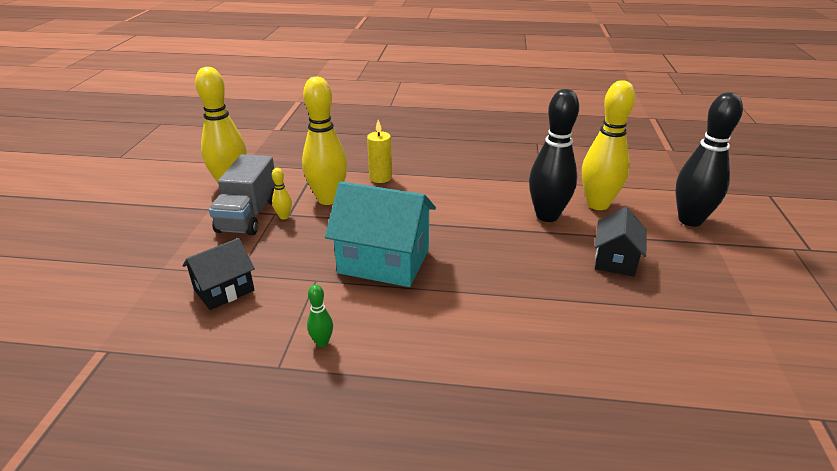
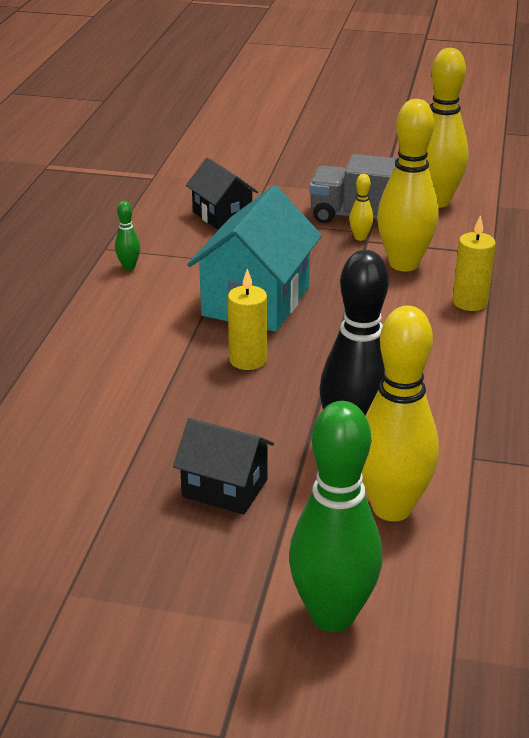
camera: 95 degrees right, 0 degrees up
black bowling pin [675,92,743,227] -> green bowling pin [289,401,383,632]
none -> yellow candle [228,269,267,370]

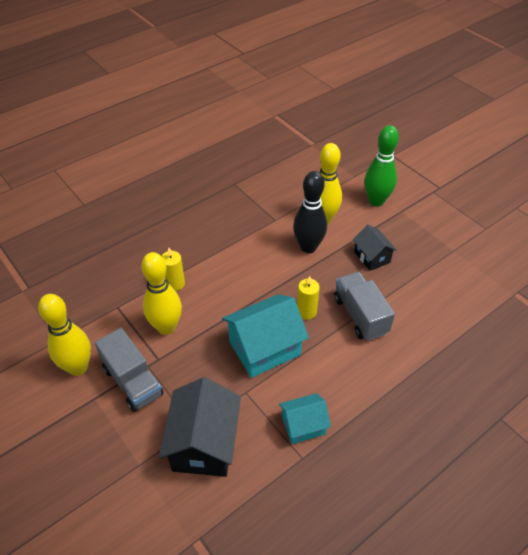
camera: 140 degrees left, 15 degrees up
green bowling pin [115,201,140,270] -> turquoise house [279,393,331,444]
black house [186,158,258,230] -> black house [159,377,241,477], size x1.72
yellow bowling pin [349,174,374,241] -> none
none -> grey truck [334,272,395,341]

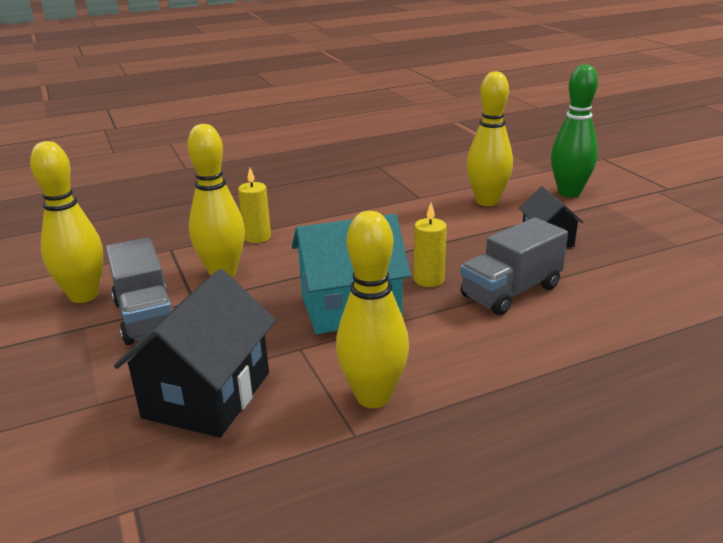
camera: 15 degrees right, 20 degrees down
turquoise house [279,393,331,444] -> yellow bowling pin [336,211,409,408]
black bowling pin [293,171,327,253] -> none
grey truck [334,272,395,341] -> grey truck turned 120 degrees counterclockwise [460,218,568,315]

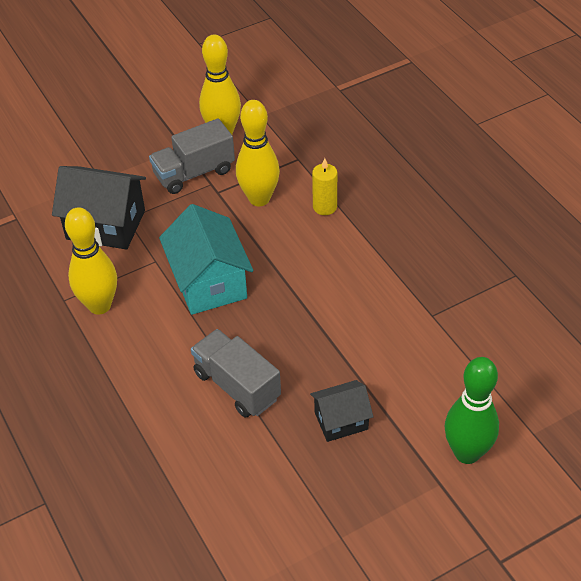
camera: 85 degrees right, 20 degrees up
yellow candle [414,203,447,287] -> none
yellow bowling pin [467,71,513,206] -> none

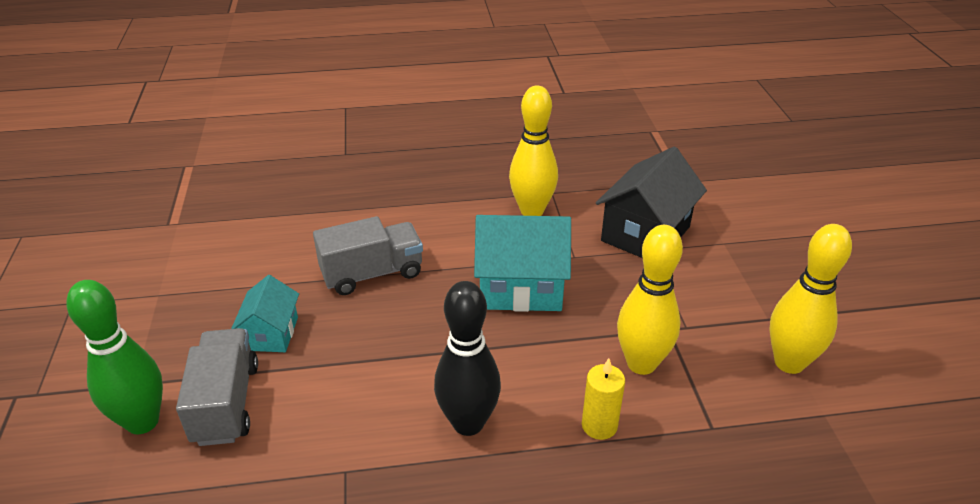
camera: 110 degrees right, 10 degrees down
grey truck [149,118,235,194] -> grey truck moved to [176,328,258,446]
black house [310,380,373,442] -> turquoise house [231,275,299,352]
none -> black bowling pin [434,281,501,436]

